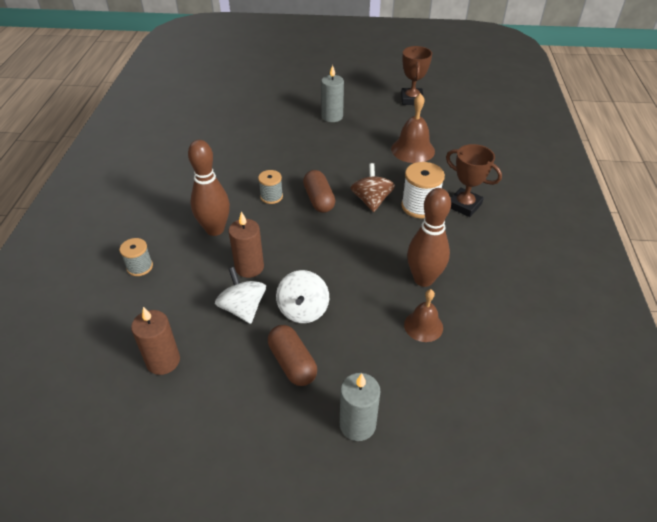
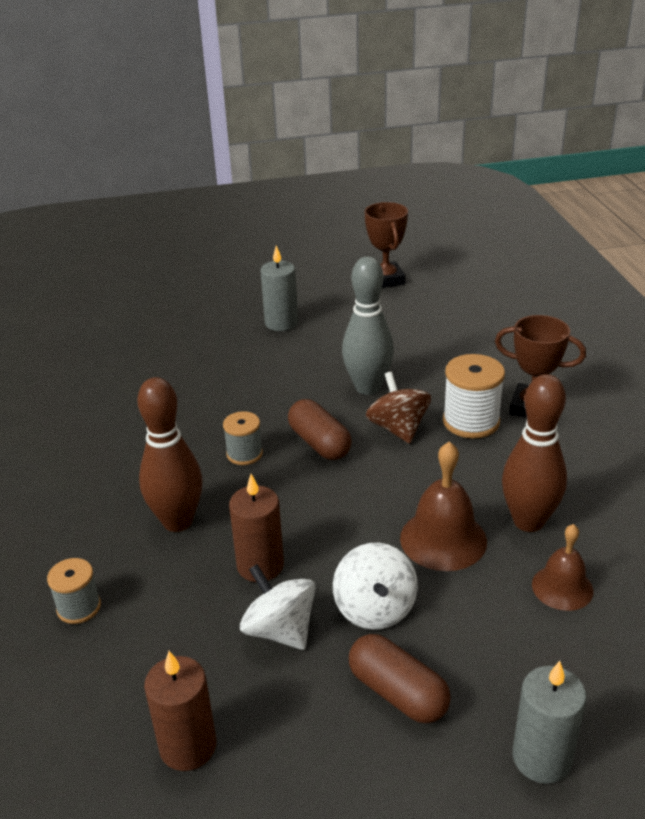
camera: 15 degrees left, 10 degrees down
brown bell [391,93,435,163] -> brown bell moved to [400,441,487,571]
none -> grey bowling pin [342,256,394,395]

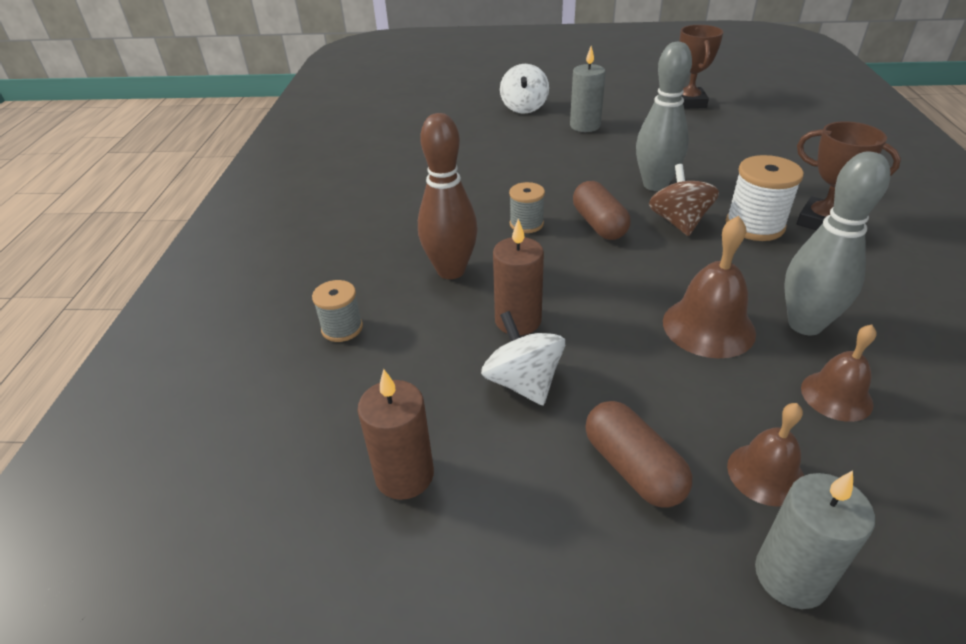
camera: 15 degrees right, 5 degrees up
white spinning top [333,543,418,630] -> white spinning top moved to [500,64,549,114]
brown bowling pin [502,374,567,532] -> grey bowling pin [784,151,890,335]
none -> brown bell [727,403,804,507]

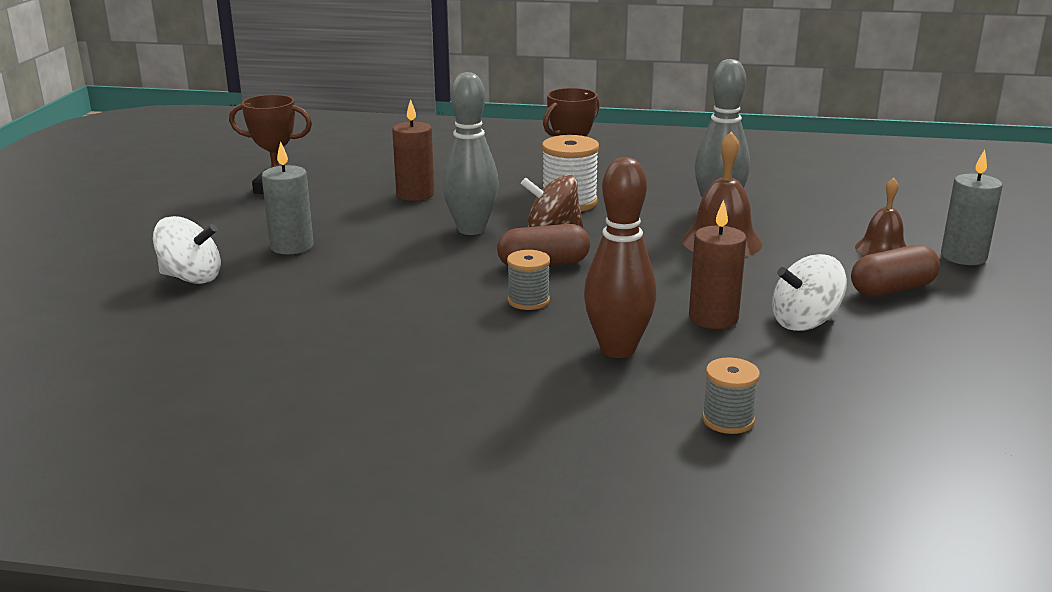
camera: 85 degrees left, 15 degrees down
brown candle [357,369,434,500] -> brown candle moved to [392,99,435,201]
brown bell [801,324,877,422] -> none

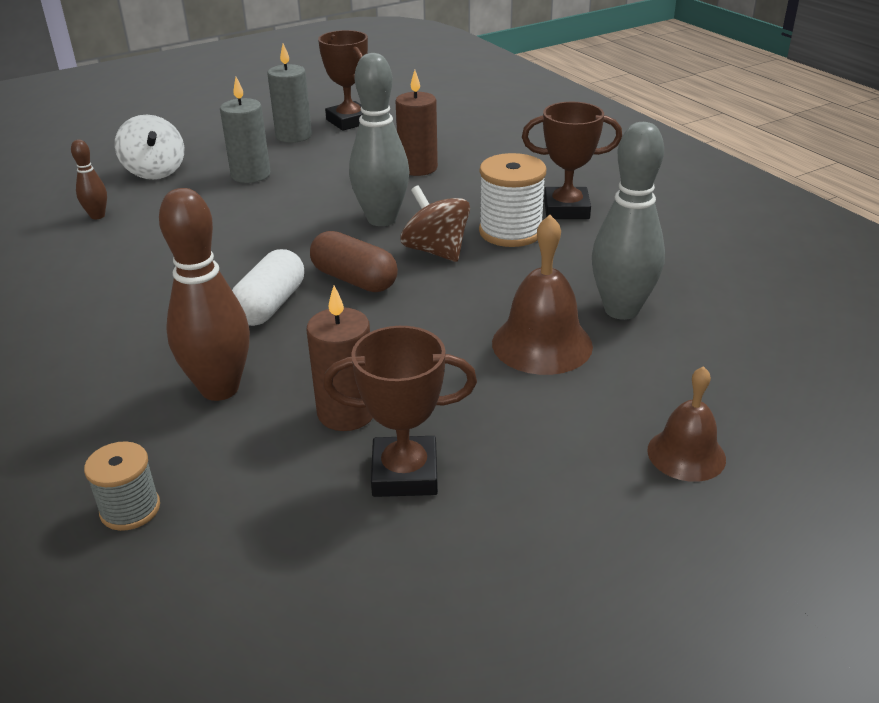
camera: 50 degrees right, 10 degrees up
grey spool [507,250,550,310] -> white capsule [232,249,304,326]
white spinning top [772,254,847,331] -> brown trophy [323,326,477,497]
brown capsule [851,245,940,297] -> none
grey candle [941,149,1003,265] -> grey candle moved to [267,44,312,143]
none -> brown bowling pin [71,140,107,219]

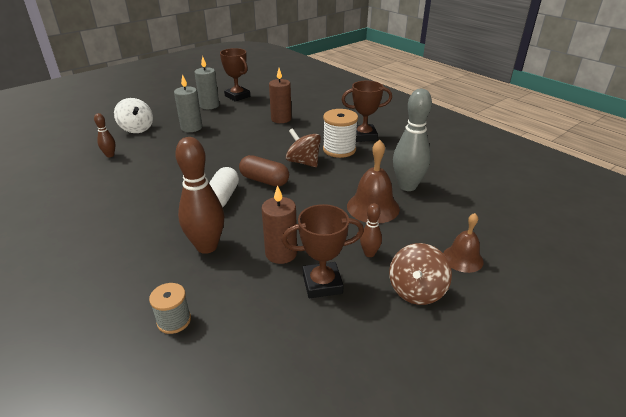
camera: 10 degrees left, 0 degrees up
grey bowling pin [349,53,410,226] -> none
none -> brown bowling pin [360,203,382,257]
none -> brown spinning top [389,243,452,305]

